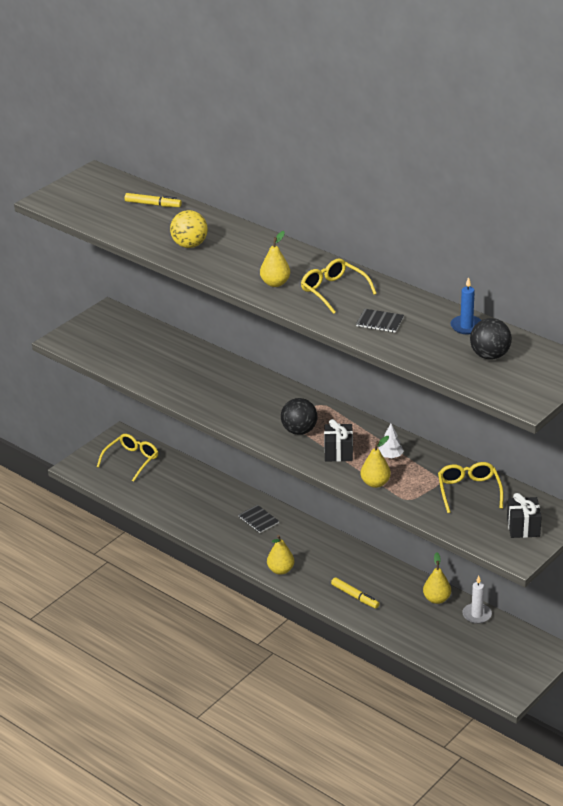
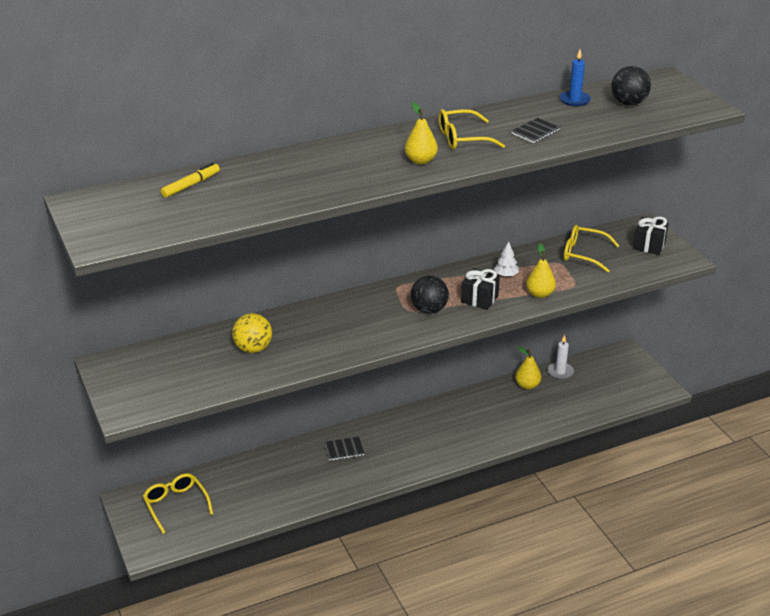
camera: 65 degrees left, 0 degrees up
yellow ball [170,210,208,248] -> yellow ball moved to [232,313,272,353]
yellow pear [267,535,294,575] -> none
yellow marker [331,577,380,609] -> none

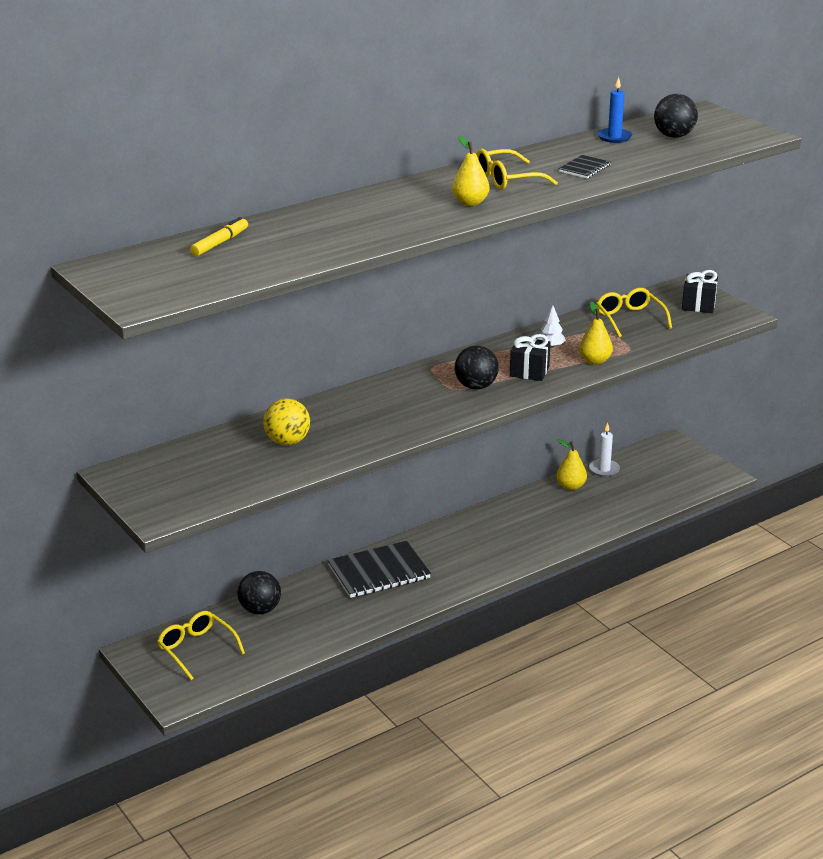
camera: 10 degrees left, 5 degrees down
black notebook [324,437,365,461] -> black notebook [328,541,431,598], size x2.00
yellow glasses [564,225,619,273] -> yellow glasses turned 60 degrees clockwise [596,288,672,338]
none -> black ball [237,571,281,615]

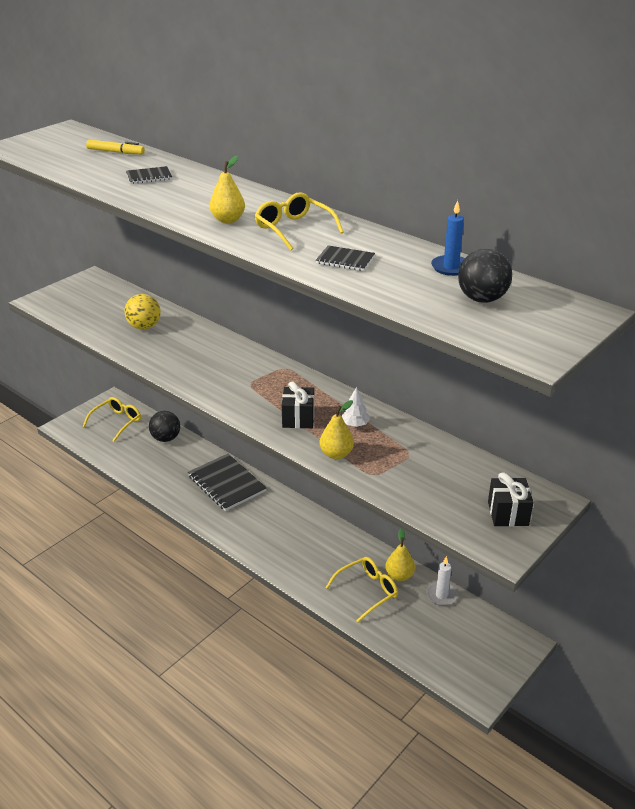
camera: 75 degrees right, 5 degrees up
black ball [455,346,499,389] -> none
yellow glasses [596,288,672,338] -> yellow glasses moved to [325,557,398,622]
none -> black notebook [126,166,172,184]

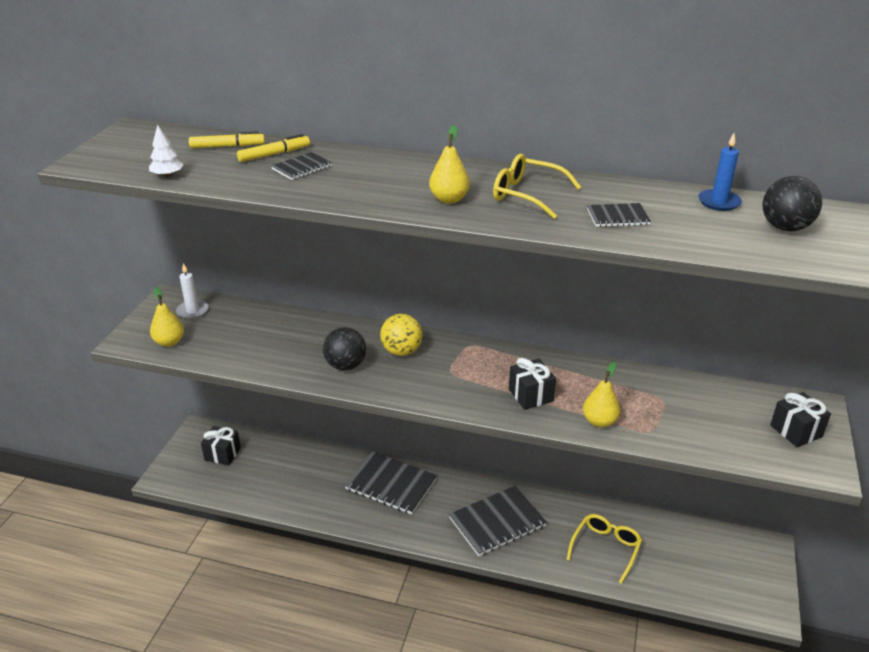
camera: 25 degrees left, 0 degrees up
yellow glasses [83,397,141,442] -> black gift [201,426,241,466]
yellow ball [125,294,161,330] -> yellow ball moved to [380,314,422,356]
black ball [149,411,180,442] -> black ball moved to [323,327,366,371]
white tree [342,387,370,427] -> white tree moved to [149,125,184,177]
yellow pear [385,529,415,581] -> yellow pear moved to [150,287,184,347]
white candle [426,556,458,606] -> white candle moved to [176,263,209,319]
none -> yellow marker [237,134,310,162]
none -> black notebook [449,486,547,556]

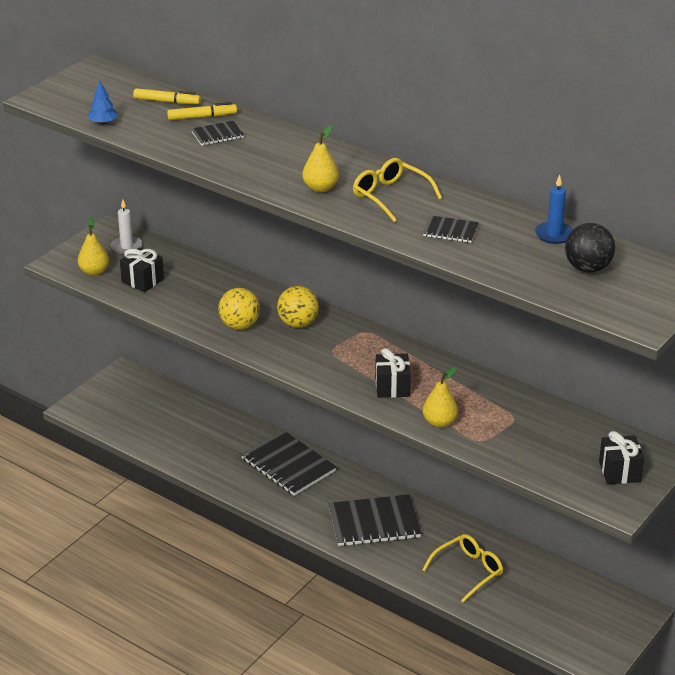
camera: 20 degrees right, 0 degrees up
white tree [149,125,184,177] -> blue tree [88,80,118,125]
black gift [201,426,241,466] -> black gift moved to [120,247,164,292]
black ball [323,327,366,371] -> yellow ball [218,288,260,329]

